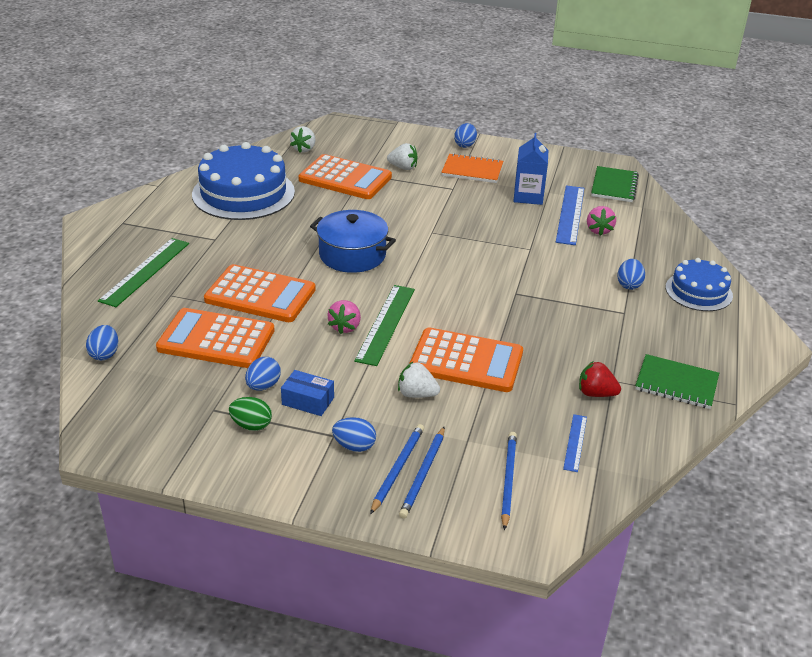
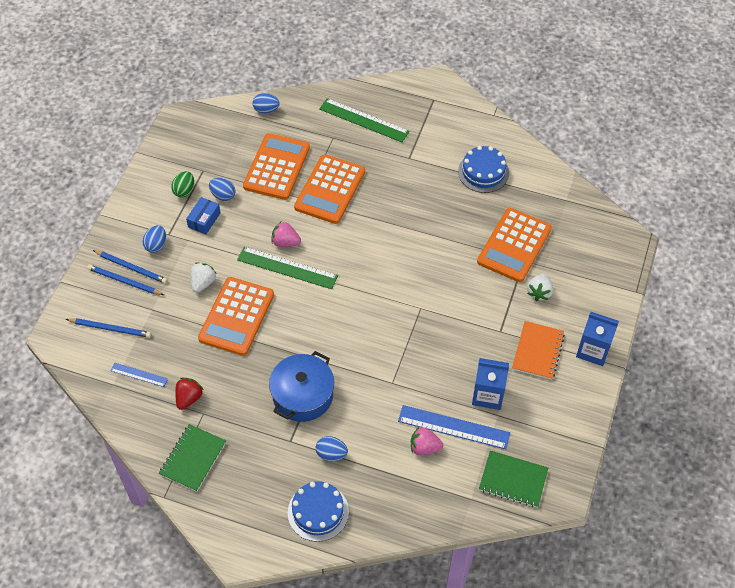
camera: 95 degrees right, 20 degrees up
blue cake [192,142,295,220] -> blue cake [458,146,509,193], size x0.58
white strawberry [290,126,315,153] -> none
blue pot [310,210,396,273] -> blue pot moved to [269,351,334,422]
blue egg [454,123,477,148] -> blue carton [576,312,619,366]

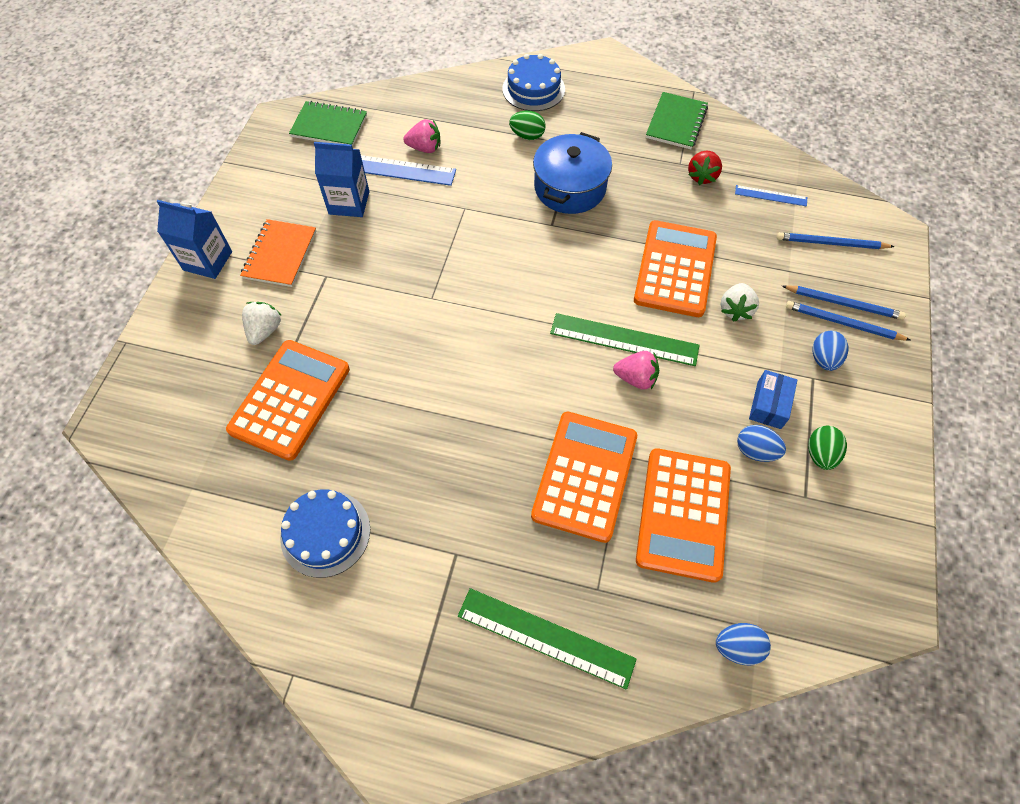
camera: 175 degrees right, 5 degrees up
blue egg [316,436,348,461] -> green egg [509,111,546,140]

